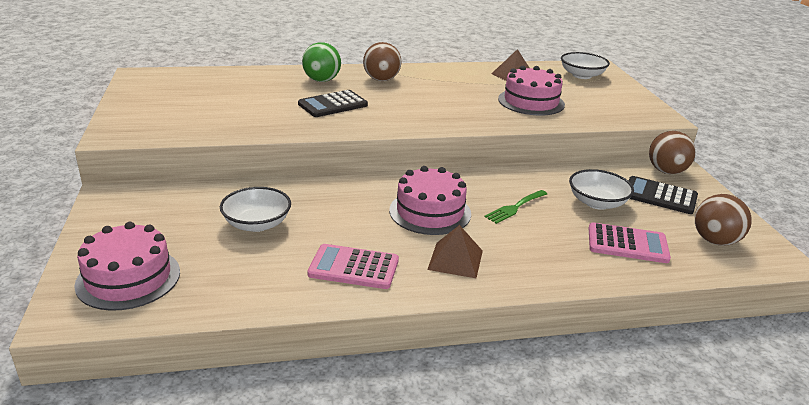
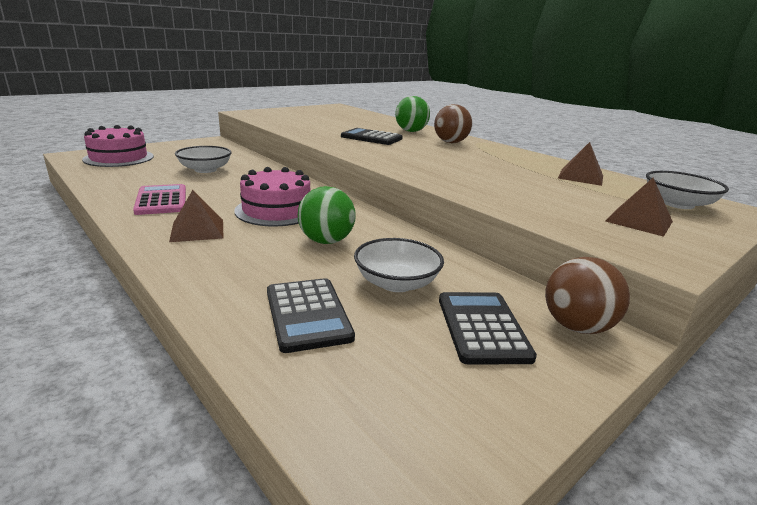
camera: 60 degrees right, 5 degrees down
green fork [484,190,547,224] -> green ball [298,186,356,244]
pink cake [498,66,565,115] -> none
pink calculator [589,222,671,263] -> black calculator [267,278,355,353]
brown ball [695,194,752,246] -> none
none -> brown pyramid [605,178,673,237]

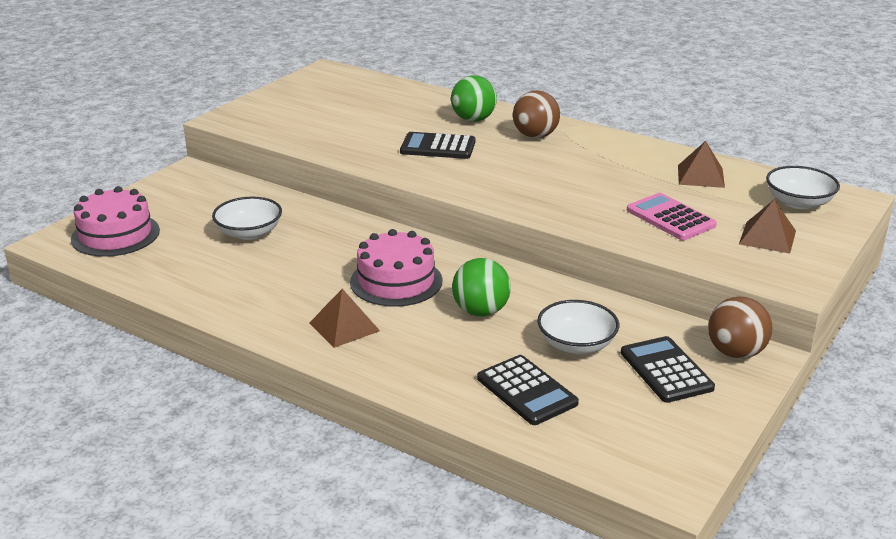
camera: 15 degrees left, 5 degrees up
pink calculator [133,184,186,215] -> pink calculator moved to [627,193,717,240]

